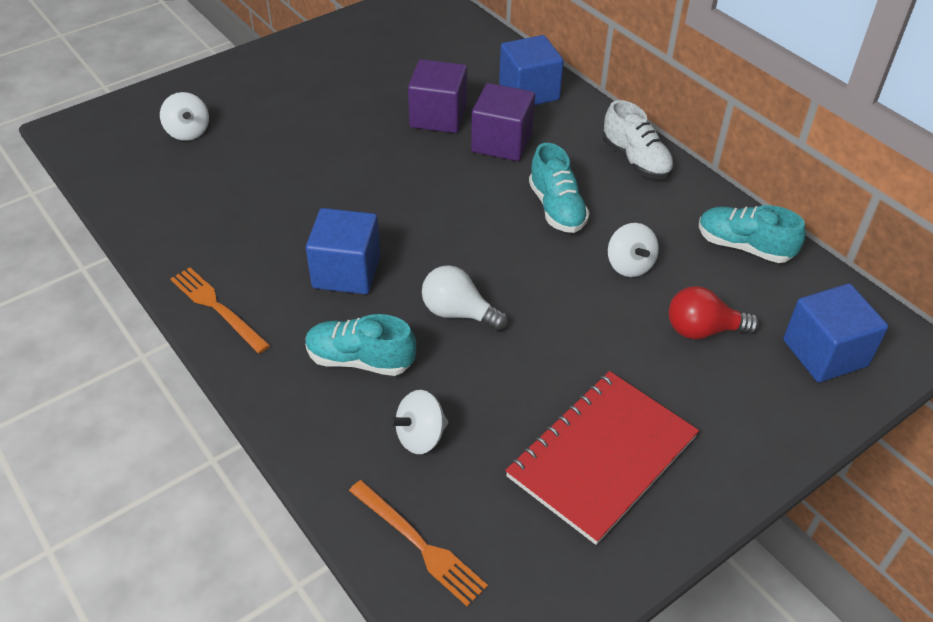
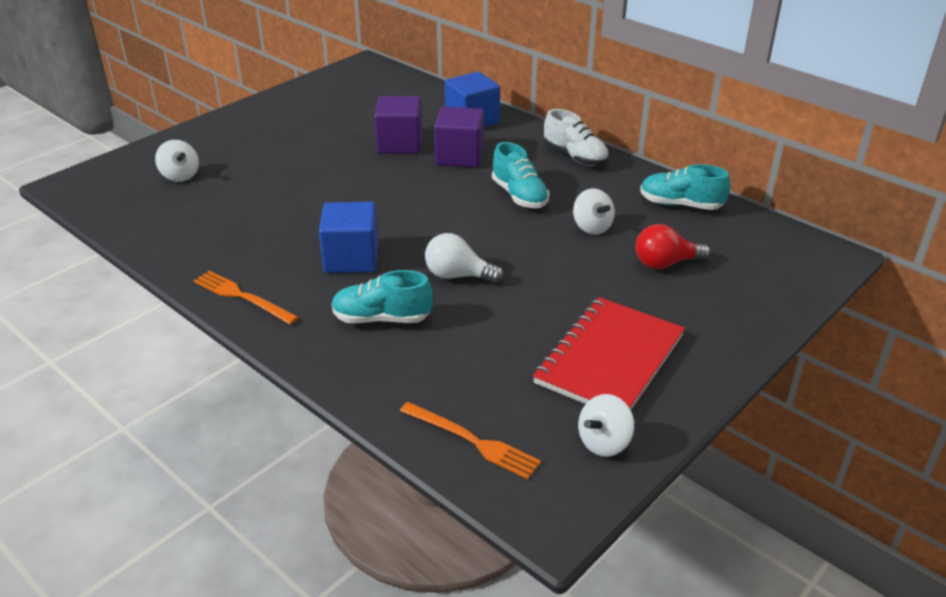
camera: 10 degrees left, 10 degrees down
white spinning top [388,390,448,454] -> white spinning top moved to [578,394,634,457]
blue cube [783,283,888,382] -> none

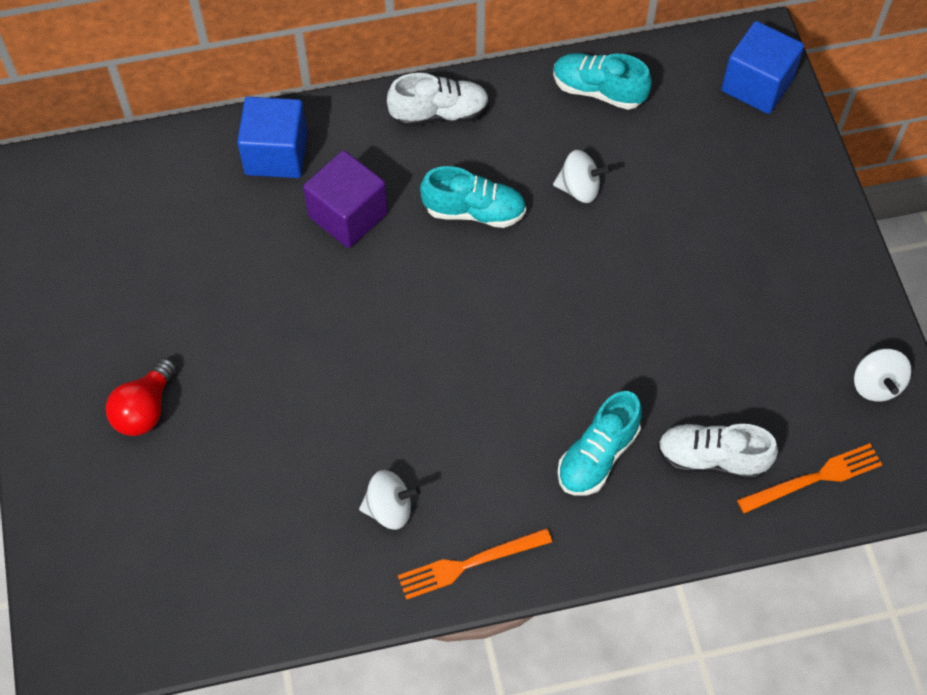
camera: 55 degrees left, 25 degrees up
white spinning top [155,140,199,182] -> white spinning top moved to [359,470,421,530]
blue cube [319,202,379,273] -> blue cube moved to [721,21,804,114]
purple cube [374,96,422,154] -> none
white light bulb [425,233,504,283] -> none
red notebook [533,297,685,410] -> none
red light bulb [636,224,711,269] -> red light bulb moved to [106,358,176,436]
turquoise shoe [640,164,730,210] -> turquoise shoe turned 60 degrees clockwise [553,53,652,110]
none -> white shoe [657,424,778,480]

